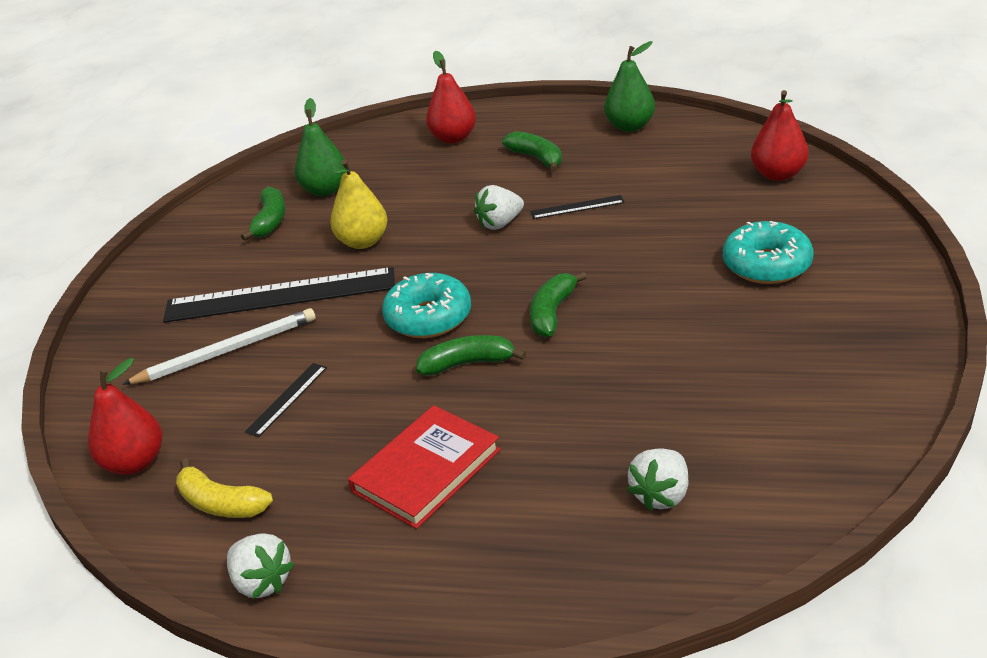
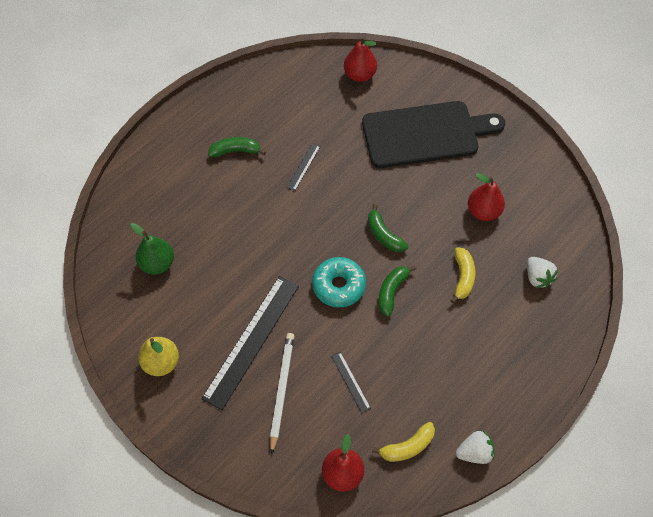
camera: 60 degrees left, 25 degrees up
green banana [241,187,286,241] -> none
yellow pear [330,160,388,249] -> yellow pear moved to [138,337,179,376]
red book [348,405,501,529] -> none
red pear [426,51,476,143] -> red pear moved to [468,173,505,221]
white strawberry [474,185,524,230] -> none
green pear [604,41,655,132] -> none
turquoise donut [723,221,813,284] -> black cutting board [362,101,505,168]
none -> yellow banana [450,247,476,303]

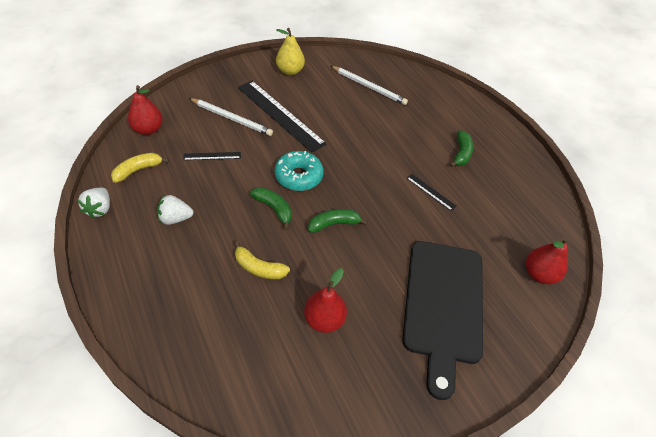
camera: 105 degrees right, 10 degrees down
green pear [130,223,174,275] -> white pencil [331,66,408,105]
yellow banana [372,422,435,462] -> yellow banana turned 60 degrees clockwise [111,153,169,183]
white strawberry [527,257,558,288] -> white strawberry moved to [157,195,194,225]

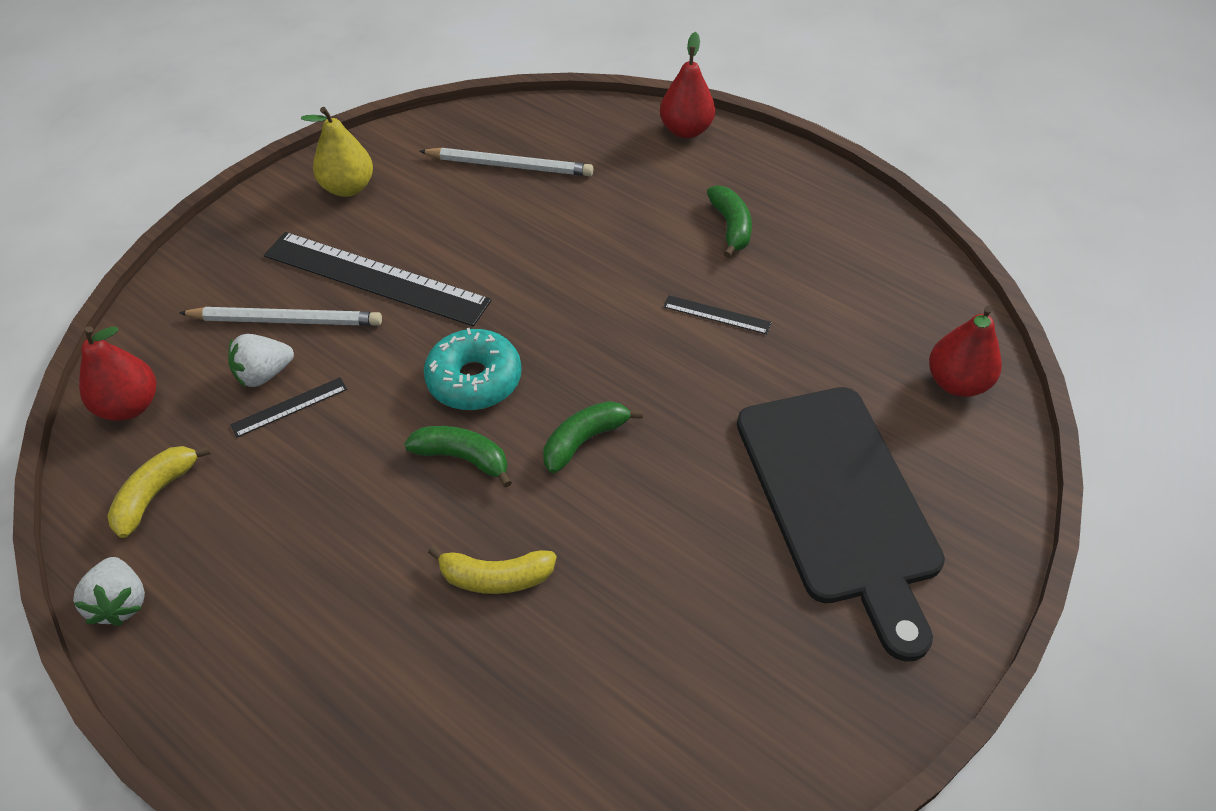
camera: 20 degrees left, 0 degrees up
white strawberry [157,195,194,225] -> white strawberry moved to [228,334,294,387]
red pear [304,268,347,333] -> red pear moved to [660,32,715,138]

